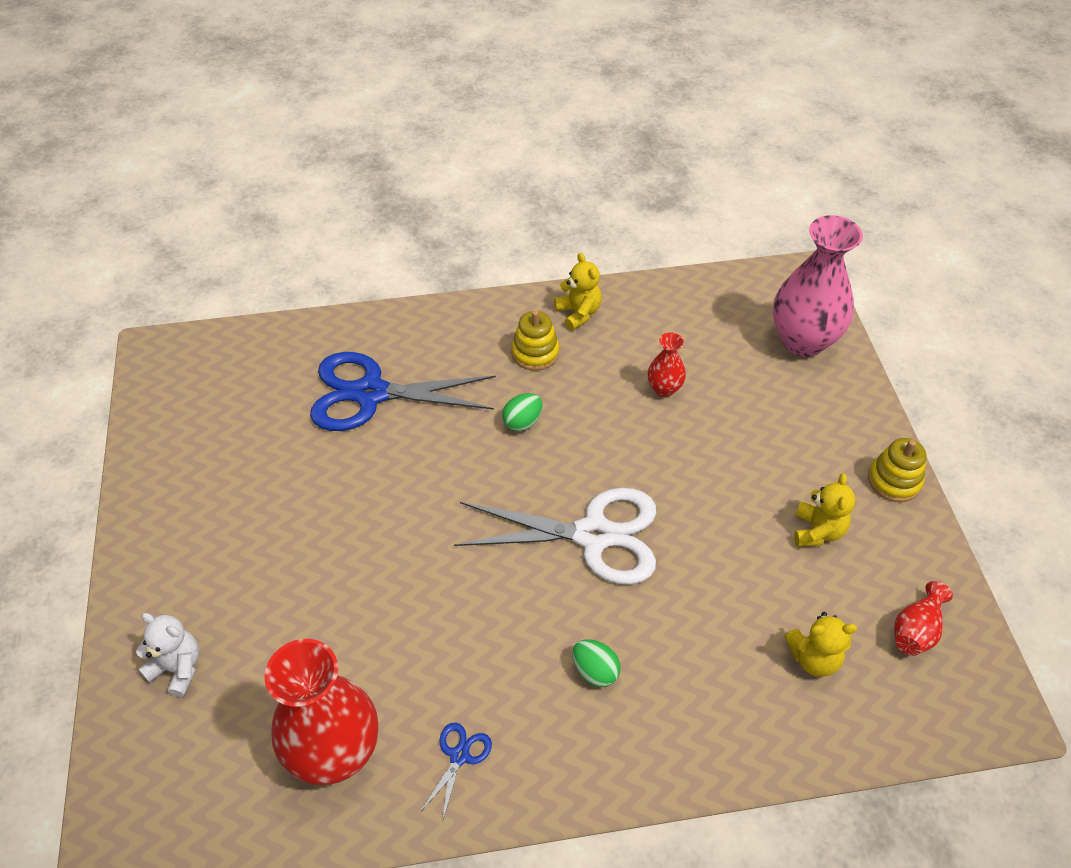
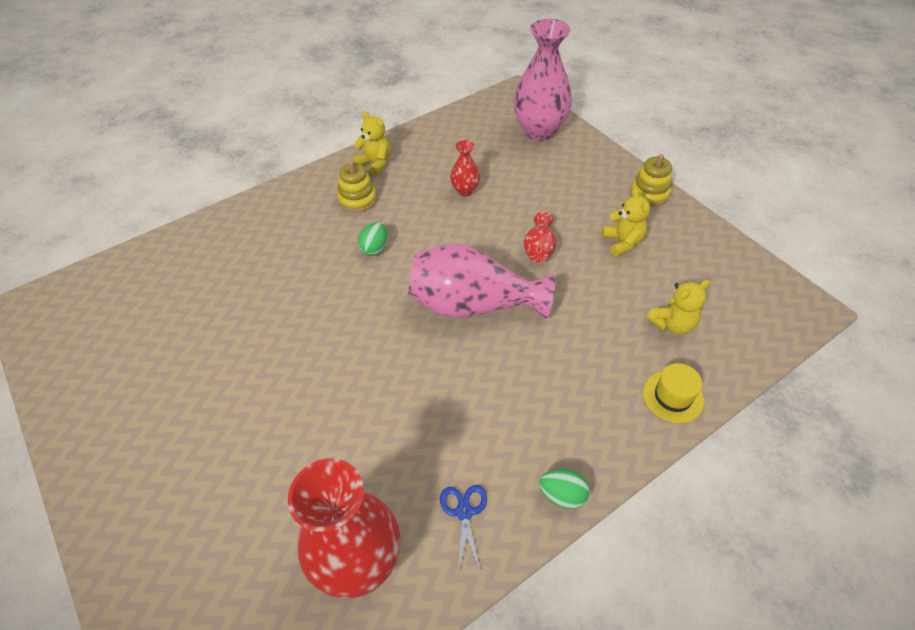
camera: 25 degrees left, 0 degrees up
white teddy bear [136,613,199,697] -> none
blue scissors [310,352,496,431] -> none
white scissors [454,488,657,585] -> pink vase [408,244,555,319]
green egg [572,639,621,687] -> green egg moved to [539,469,590,509]
red vase [894,581,953,656] -> red vase moved to [524,212,556,263]
none -> yellow hat [643,363,704,423]

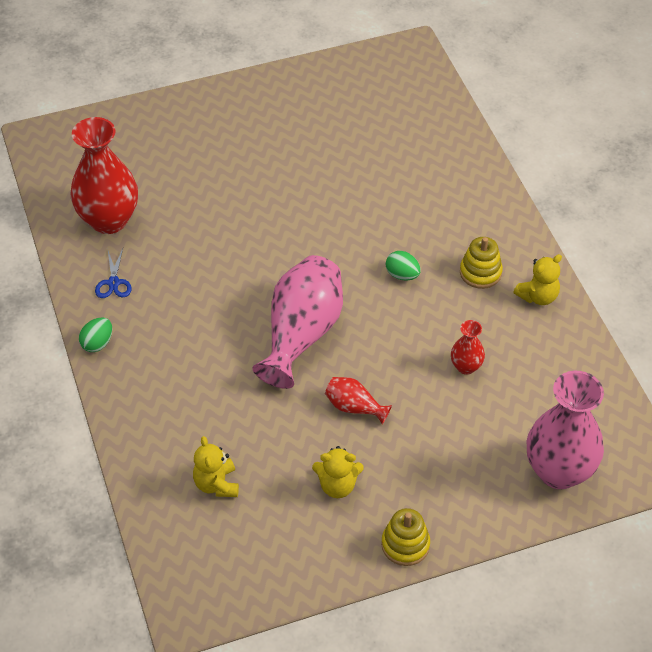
camera: 105 degrees right, 0 degrees up
blue scissors [440,485,487,573] -> blue scissors turned 75 degrees clockwise [95,249,132,298]
yellow hat [643,363,704,423] -> none

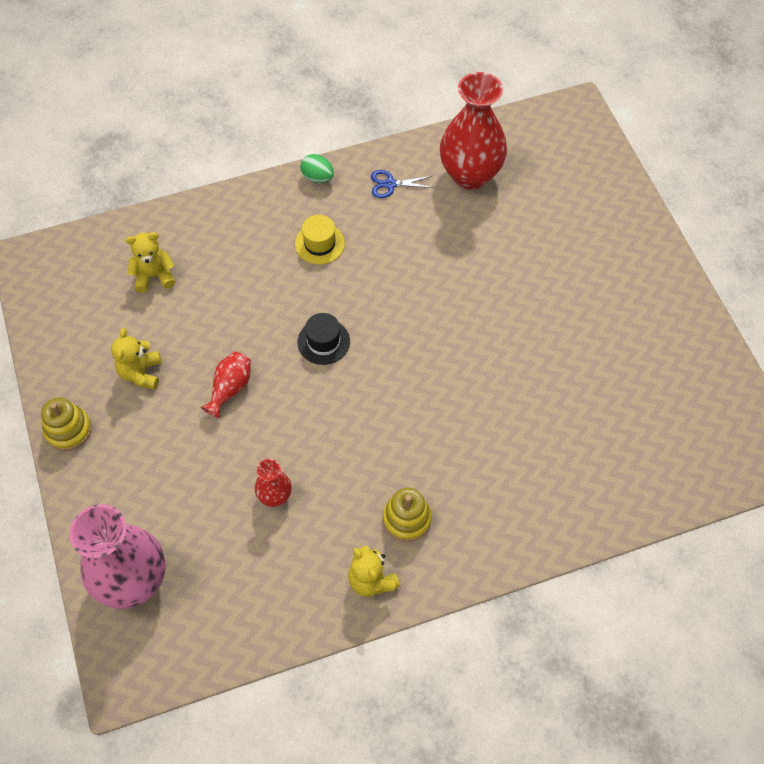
camera: 90 degrees right, 10 degrees up
pink vase [252,255,343,389] -> black hat [298,313,350,365]
green egg [386,251,421,280] -> none
none -> yellow hat [295,215,345,265]

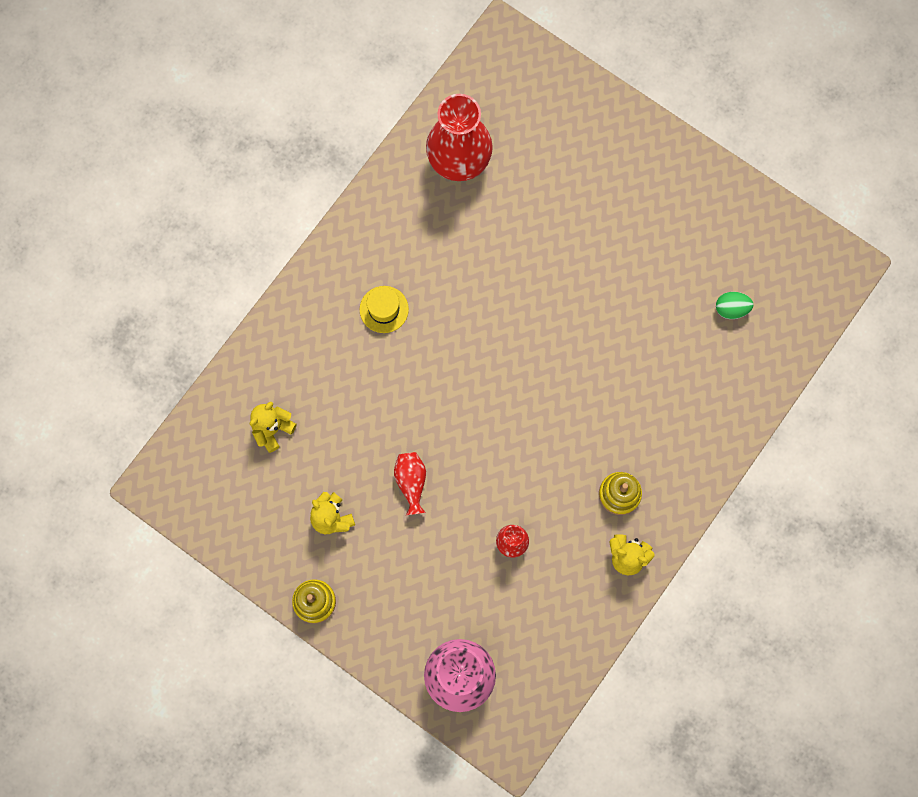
camera: 35 degrees left, 15 degrees up
black hat [298,313,350,365] -> none
green egg [300,154,334,183] -> green egg moved to [716,292,754,319]
blue scissors [371,170,434,198] -> none

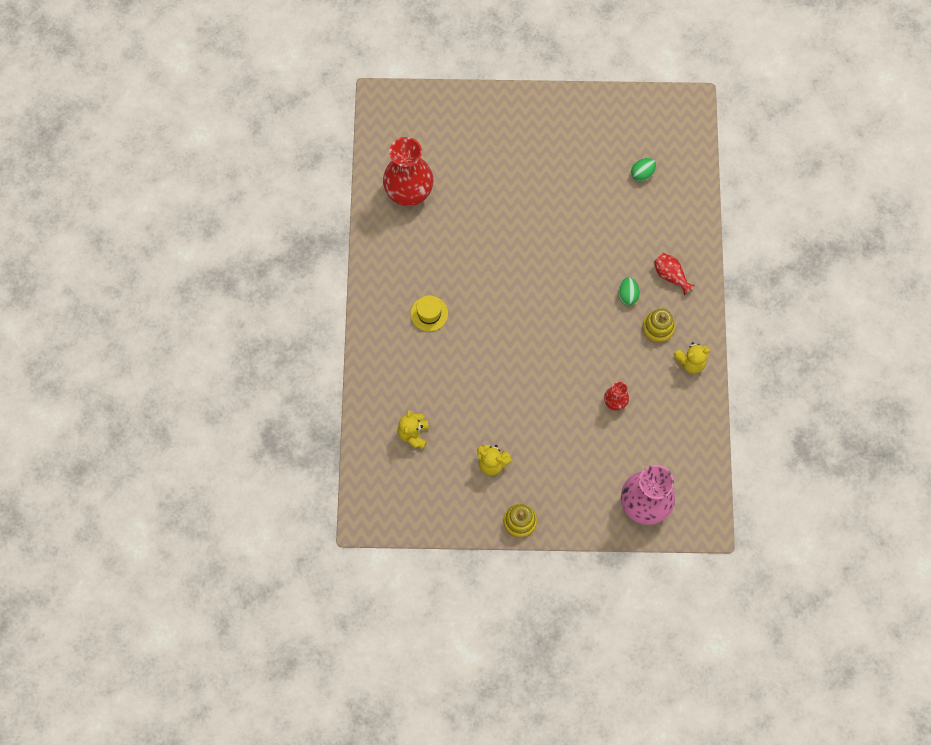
camera: 35 degrees left, 5 degrees down
red vase [394,452,426,515] -> red vase moved to [654,253,695,295]
none -> green egg [618,277,640,305]

